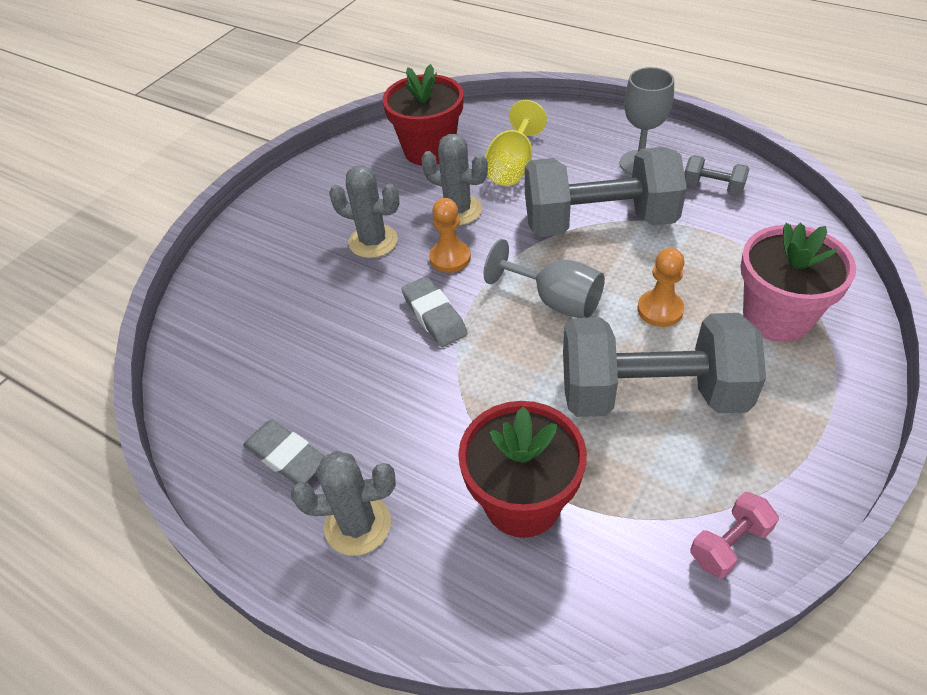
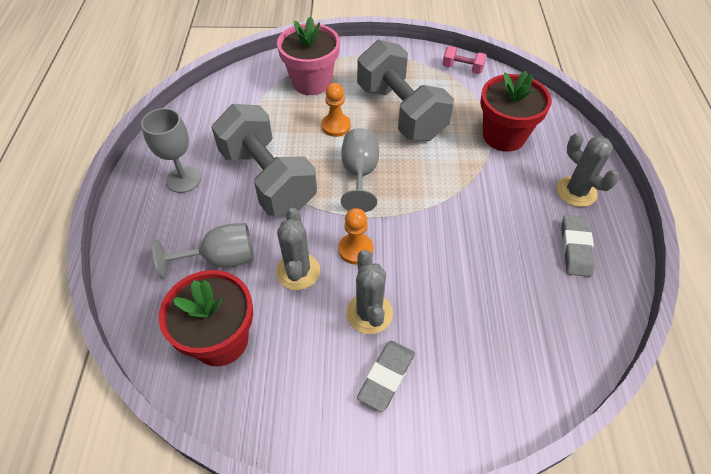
camera: 125 degrees left, 5 degrees up
grey eraser [402,276,468,347] -> grey eraser moved to [357,341,415,412]
yellow goblet [485,100,547,186] -> grey goblet [153,223,254,278]
grey dumbbell [684,155,750,195] -> none

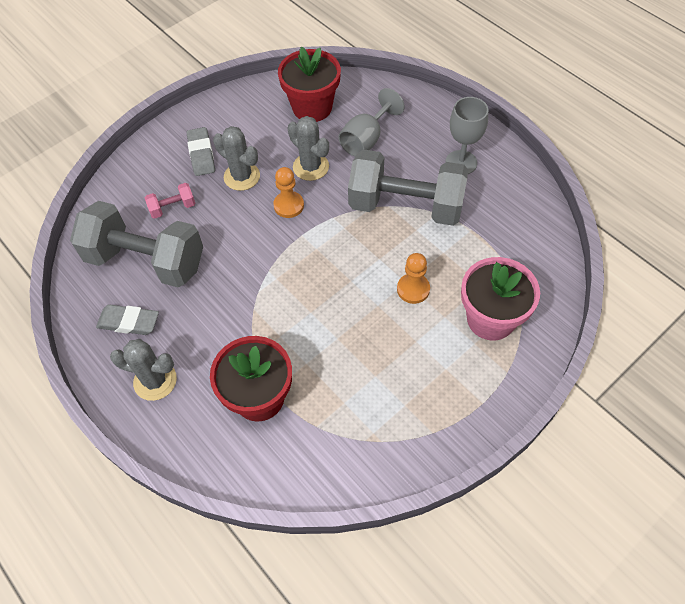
camera: 140 degrees right, 5 degrees up
grey goblet [341,128,379,212] -> none
grey dumbbell [357,40,454,141] -> grey dumbbell moved to [70,201,203,288]
pink dumbbell [442,46,487,74] -> pink dumbbell moved to [145,183,195,219]
grey eraser [561,215,595,277] -> grey eraser turned 45 degrees counterclockwise [96,304,159,335]

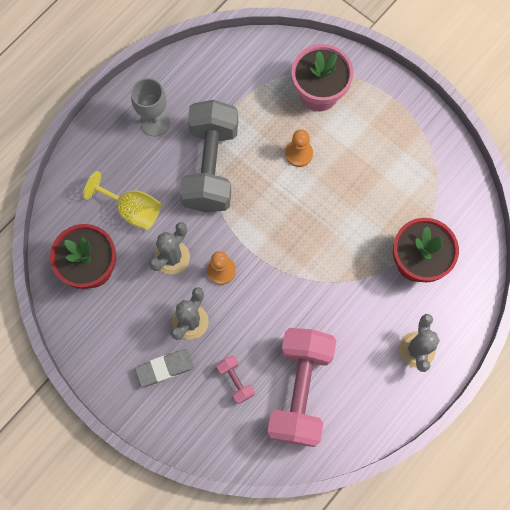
camera: 100 degrees left, 15 degrees up
grey dumbbell [70,201,203,288] -> pink dumbbell [267,328,336,447]
grey eraser [96,304,159,335] -> none
grey goblet [338,88,405,156] -> yellow goblet [83,171,161,230]

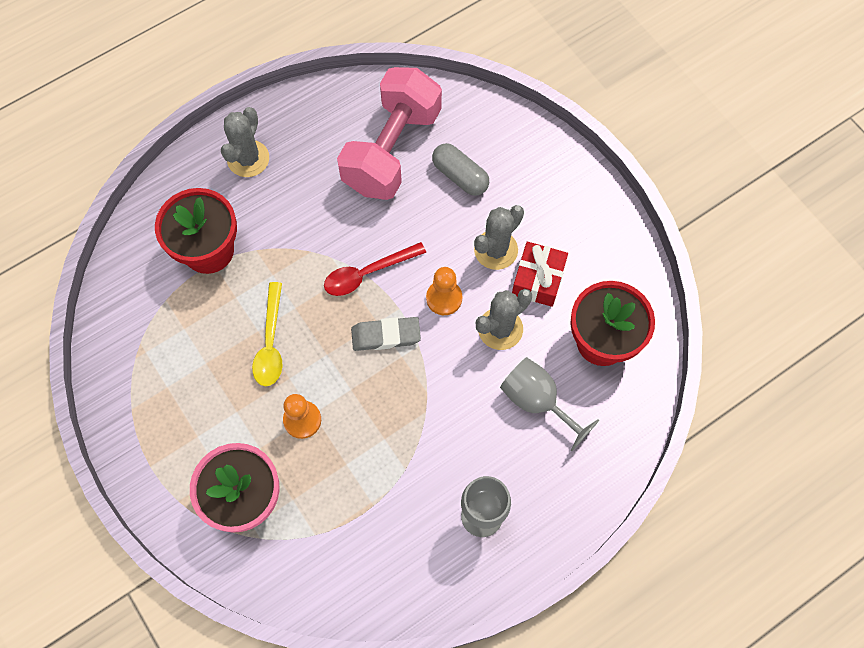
camera: 165 degrees left, 5 degrees down
yellow goblet [83,171,161,230] -> grey goblet [500,357,599,451]
grey eraser [135,349,194,387] -> grey eraser moved to [351,317,421,351]
grey dumbbell [179,100,238,213] -> none
pink dumbbell [216,355,255,404] -> grey capsule [432,143,489,196]
none -> yellow spoon [252,282,283,386]
none -> red spoon [324,242,426,296]
none -> red gift [512,242,568,307]

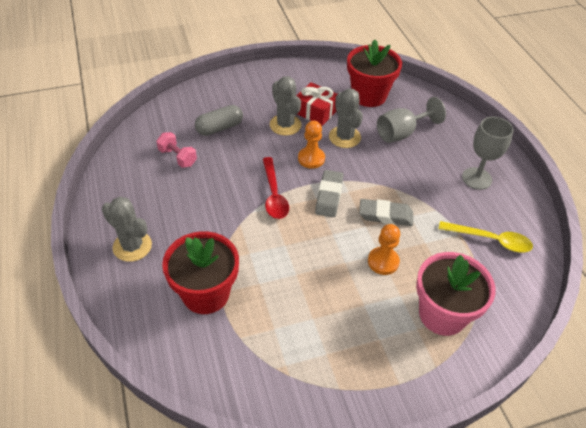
camera: 75 degrees left, 20 degrees down
yellow spoon [252,282,283,386] -> yellow spoon moved to [439,221,533,252]
pink dumbbell [337,67,442,200] -> pink dumbbell [156,132,197,168], size x0.41
none -> grey eraser [359,199,413,226]

